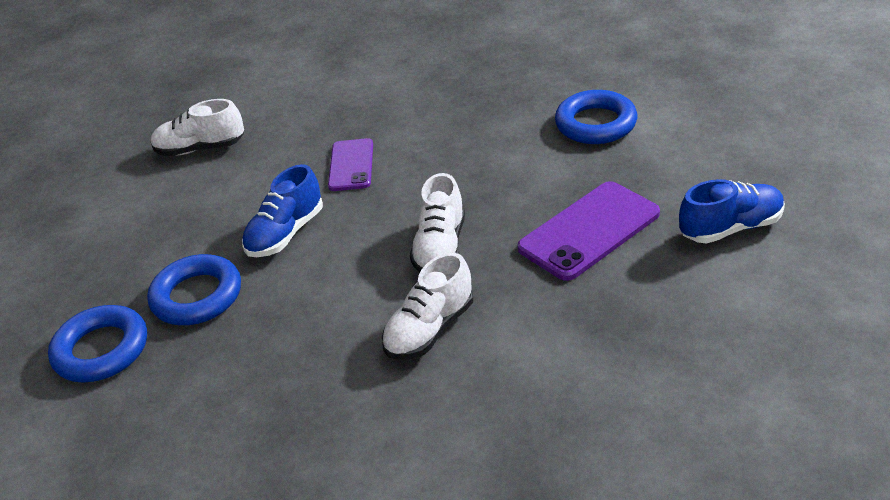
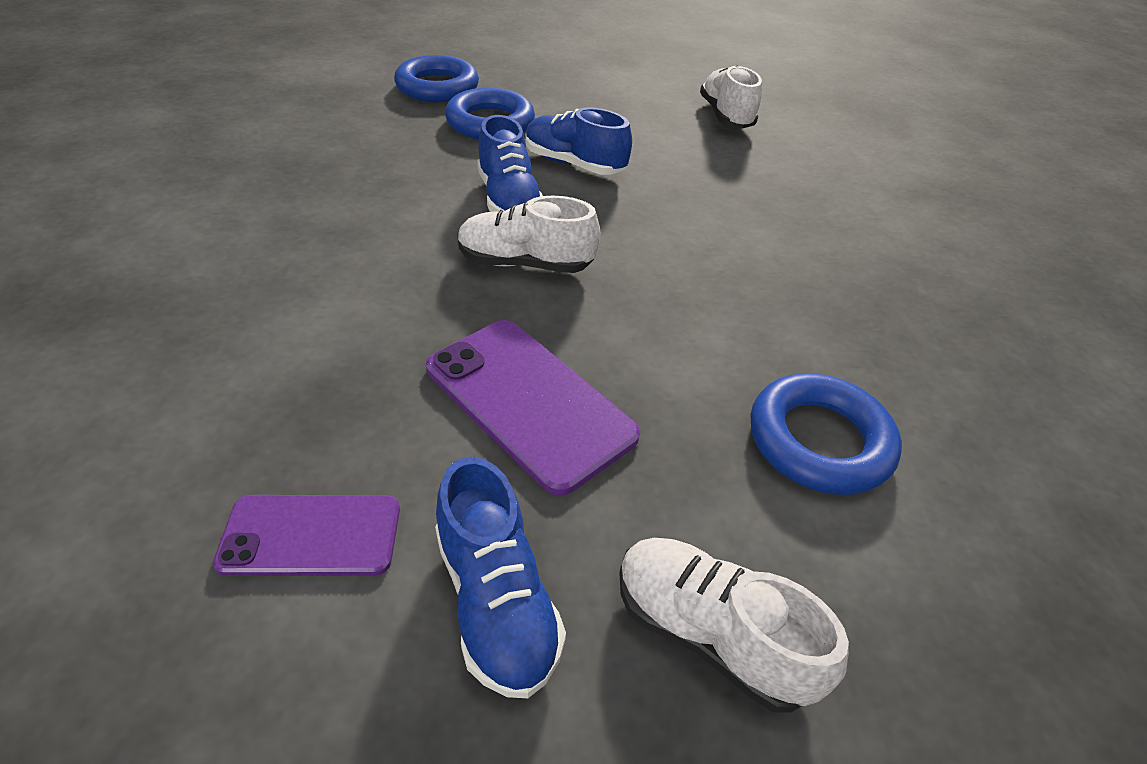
camera: 80 degrees right, 5 degrees up
purple phone [328,138,373,191] -> purple phone moved to [213,495,400,576]
white shoe [382,253,473,360] -> white shoe moved to [619,538,849,713]
none -> blue shoe [477,115,543,212]

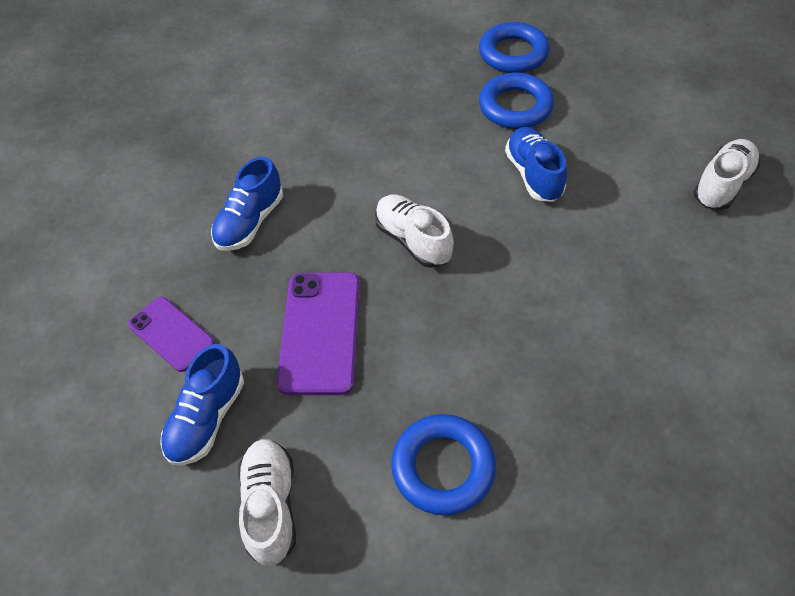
camera: 50 degrees right, 10 degrees up
blue shoe [477,115,543,212] -> blue shoe moved to [211,157,283,251]

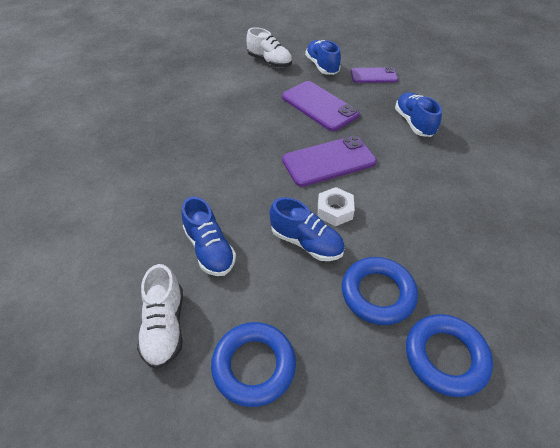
camera: 135 degrees right, 5 degrees down
white shoe [375,194,454,268] -> purple phone [282,136,377,187]
blue ring [391,414,496,516] -> blue ring moved to [211,322,296,407]
none -> blue shoe [182,197,236,276]
none -> white nut [318,187,355,226]

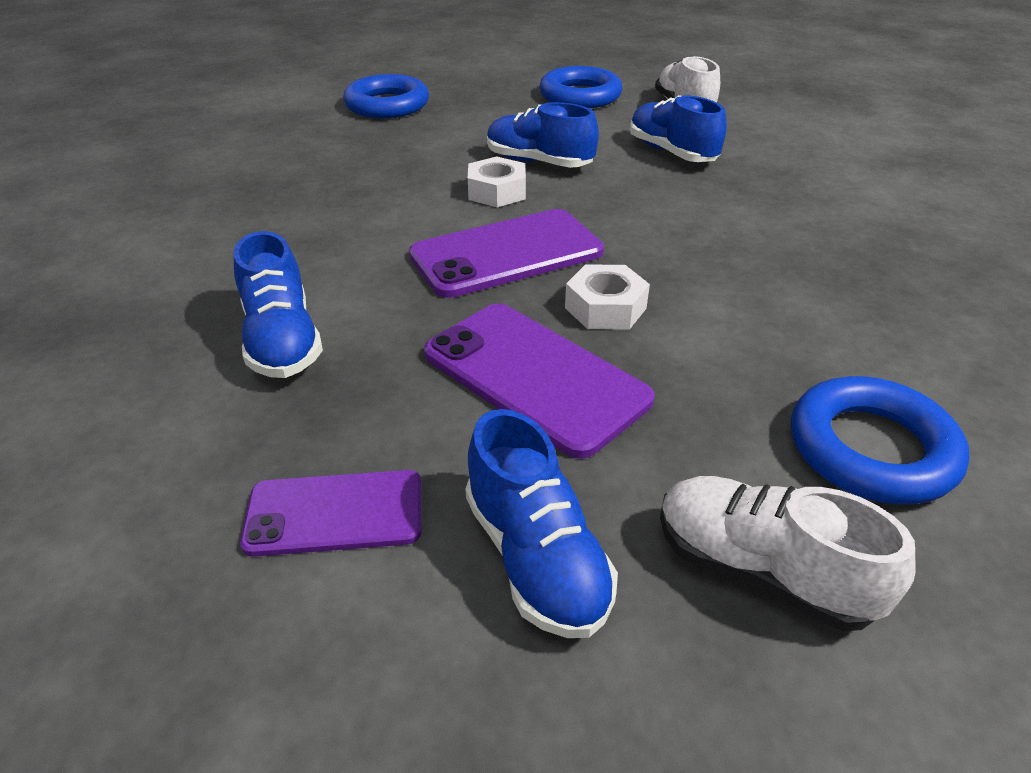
camera: 175 degrees right, 10 degrees down
blue ring [342,257,418,325] -> blue ring moved to [791,376,970,505]
none -> white nut [565,265,650,330]

